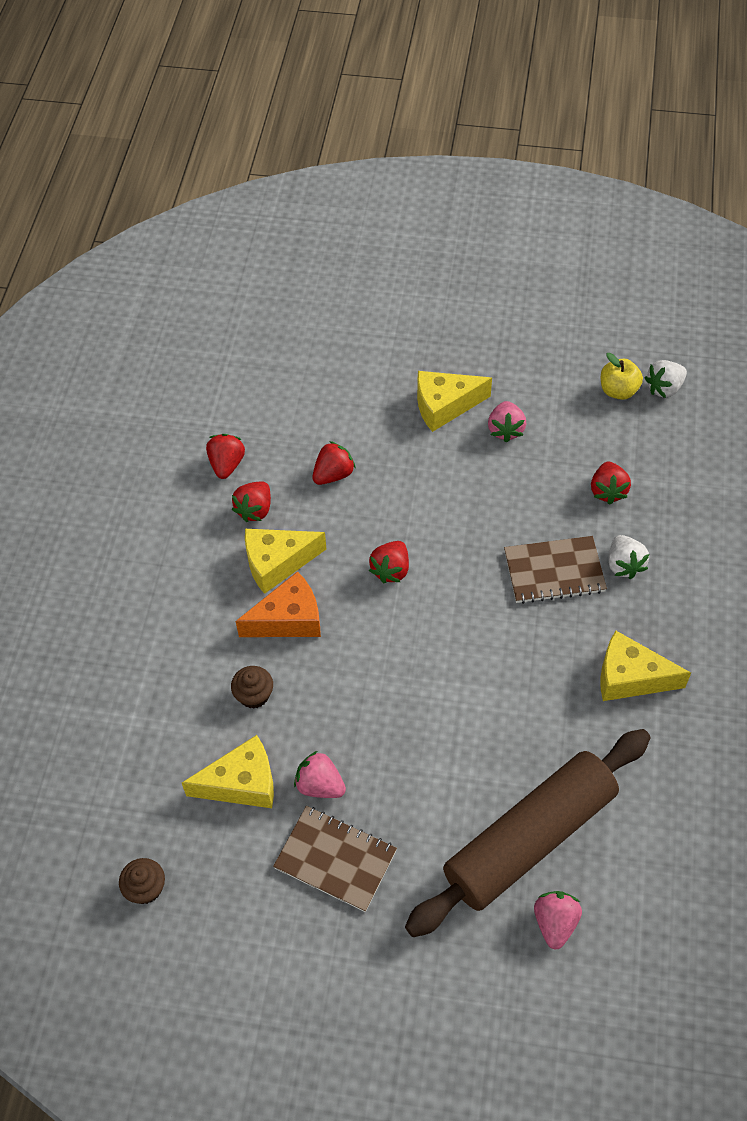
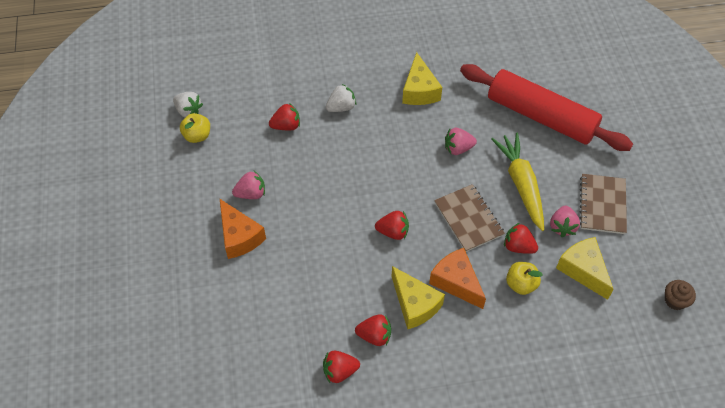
camera: 110 degrees left, 0 degrees up
brown cupcake [231,666,273,709] -> yellow apple [506,262,543,295]
red strawberry [312,441,356,485] -> red strawberry moved to [504,223,538,254]
brown rolling pin [405,729,651,937] -> red rolling pin [460,64,633,151]
yellow cheese [417,371,492,432] -> orange cheese [219,198,266,259]
brown notebook [504,536,607,604] -> brown notebook moved to [434,184,505,252]
pink strawberry [534,891,582,950] -> pink strawberry moved to [445,128,477,155]
none -> yellow carrot [491,133,544,231]

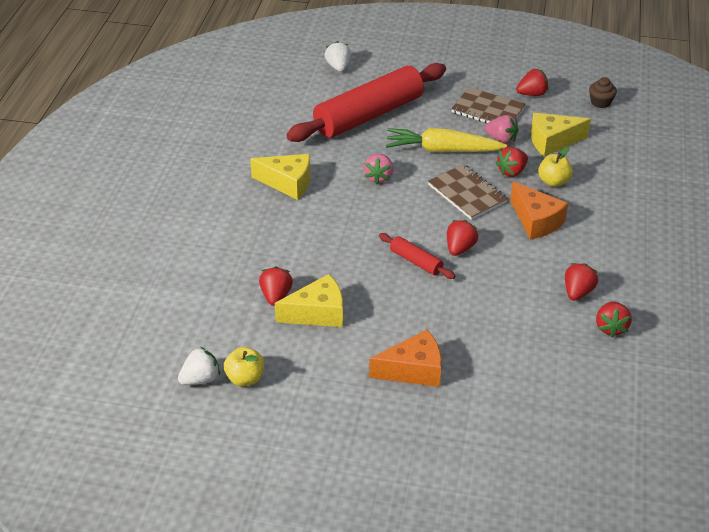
camera: 70 degrees left, 15 degrees down
pink strawberry [232,171,265,199] -> none
white strawberry [326,84,356,112] -> white strawberry moved to [325,41,351,72]
yellow cheese [392,266,445,329] -> yellow cheese moved to [274,274,343,327]
orange cheese [429,248,486,309] -> orange cheese turned 105 degrees counterclockwise [510,182,568,240]
brown notebook [434,184,505,252] -> brown notebook turned 60 degrees clockwise [428,164,508,220]
none -> red rolling pin [379,233,455,279]
none -> red strawberry [516,69,549,96]

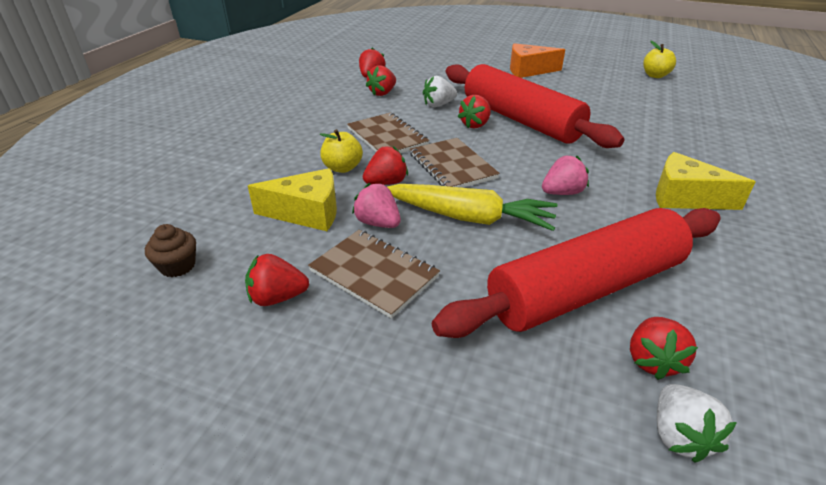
camera: 170 degrees left, 5 degrees down
white strawberry [178,347,220,385] -> white strawberry moved to [423,76,457,107]
red strawberry [259,266,293,306] -> red strawberry moved to [630,317,698,380]
yellow cheese [274,274,343,327] -> none
pink strawberry [363,154,394,184] -> pink strawberry turned 45 degrees clockwise [542,156,589,195]
red rolling pin [379,233,455,279] -> red rolling pin [446,64,624,148], size x2.38
orange cheese [510,182,568,240] -> brown notebook [347,112,429,153]

